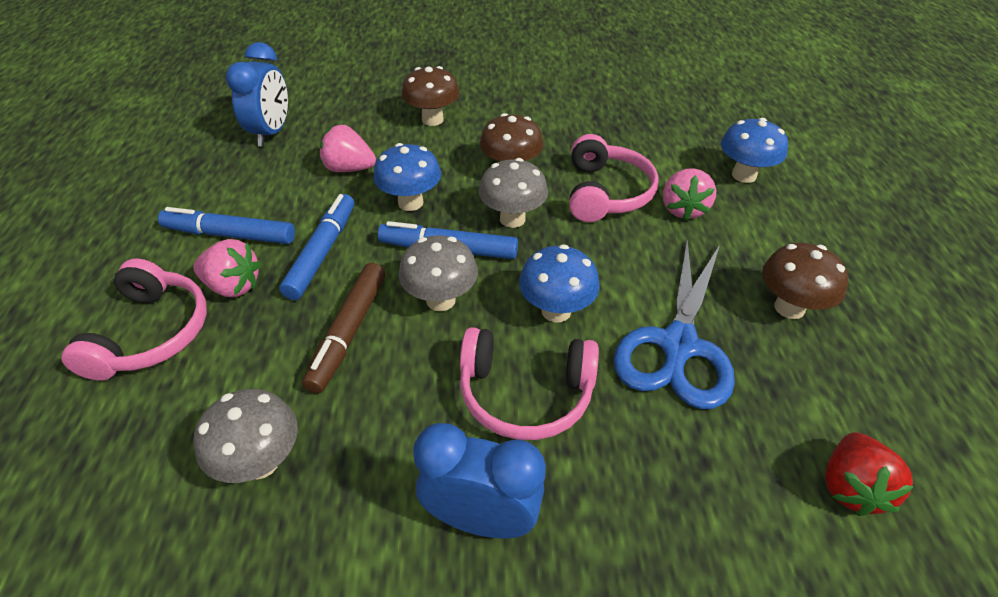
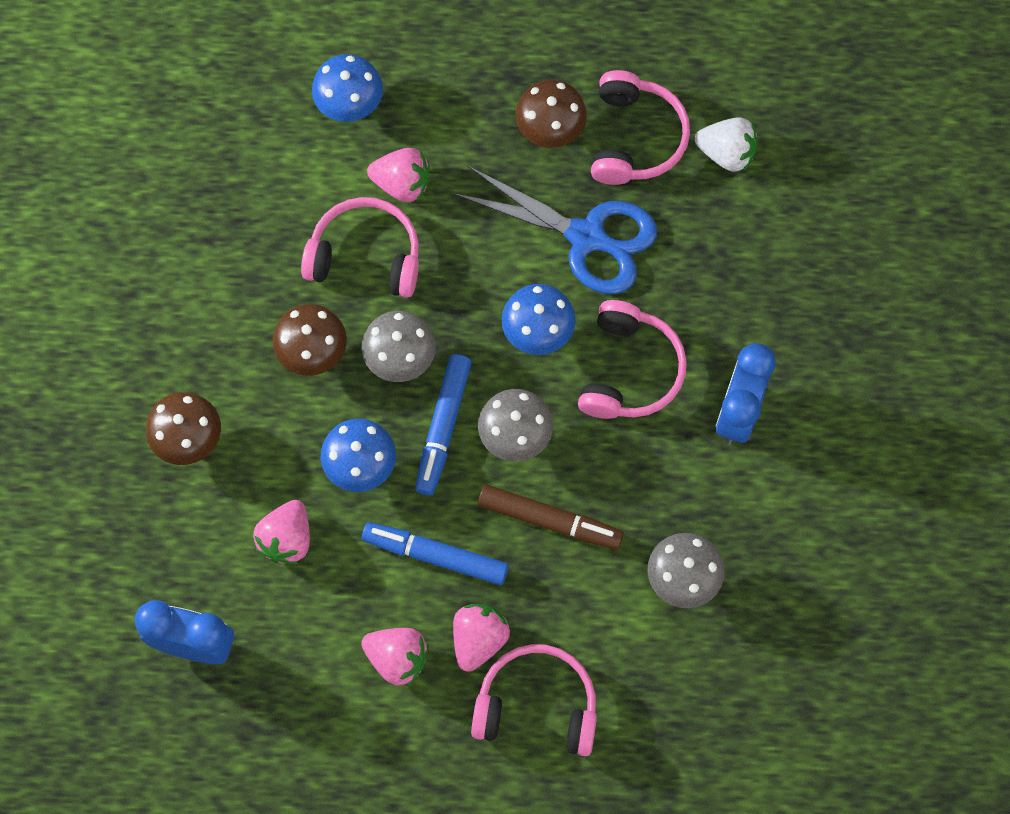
camera: 85 degrees left, 25 degrees up
blue marker [158,207,295,244] -> pink strawberry [361,628,429,687]
red strawberry [825,432,914,516] -> white strawberry [695,117,758,172]
none -> pink headphones [591,70,690,185]

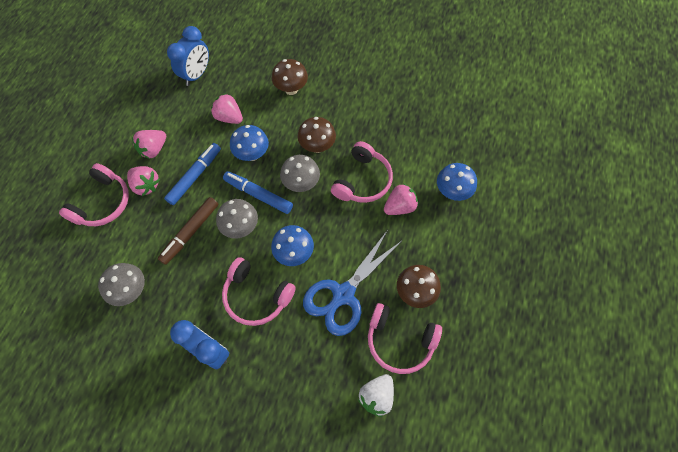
camera: 105 degrees right, 5 degrees down
pink strawberry [367,148,430,202] -> pink strawberry turned 150 degrees counterclockwise [384,183,418,215]

